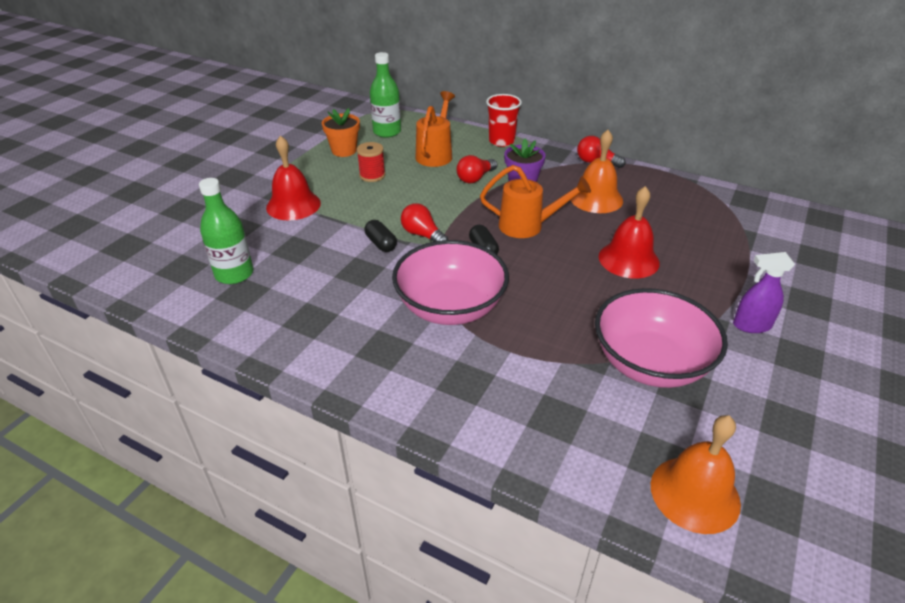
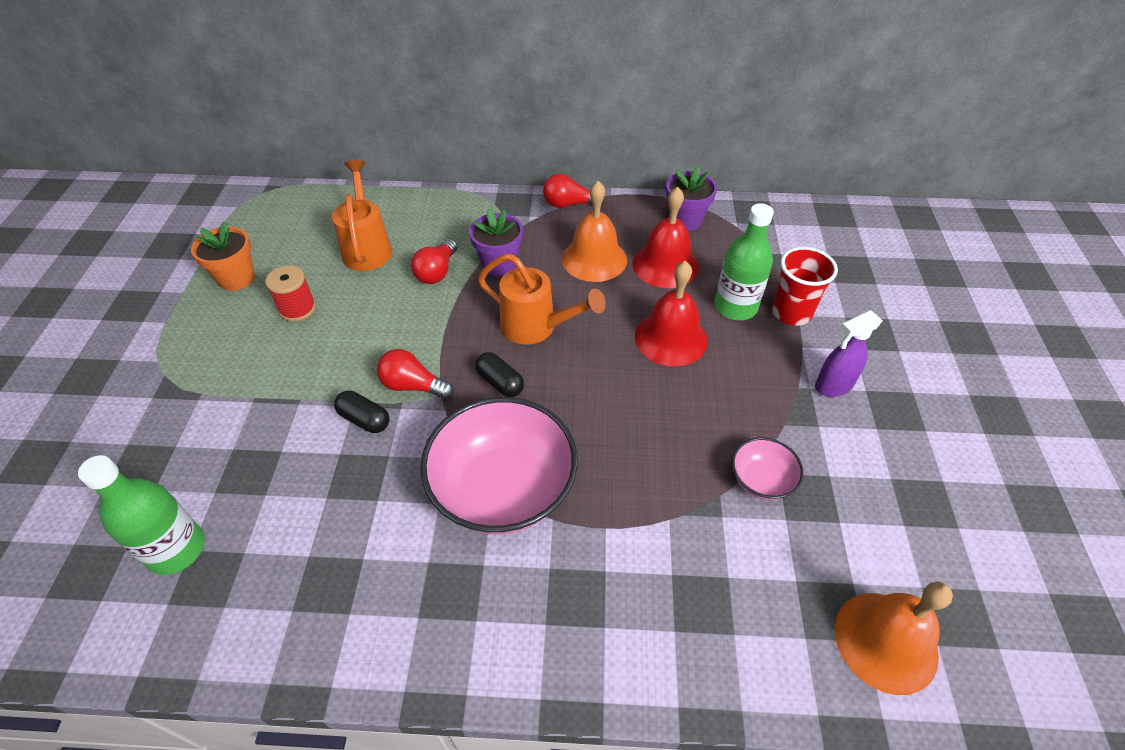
camera: 25 degrees left, 10 degrees up
red bell [266,135,321,220] -> red bell moved to [633,187,699,288]
green bottle [370,52,401,138] -> green bottle moved to [714,203,774,320]
orange watering can [480,165,591,238] -> orange watering can turned 45 degrees clockwise [478,254,606,345]
red cup [486,94,522,147] -> red cup moved to [772,247,838,326]
pink bowl [595,288,728,388] -> pink bowl [732,437,804,500], size x0.47
none -> purple flower pot [666,166,717,231]

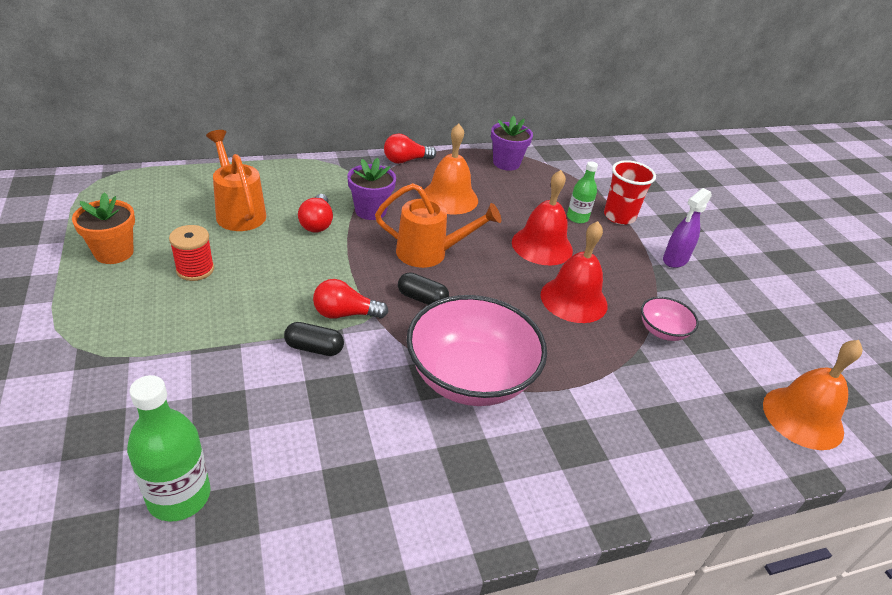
camera: 25 degrees left, 10 degrees down
red bell [633,187,699,288] -> red bell moved to [540,221,608,323]
green bottle [714,203,774,320] -> green bottle [567,161,598,224], size x0.62

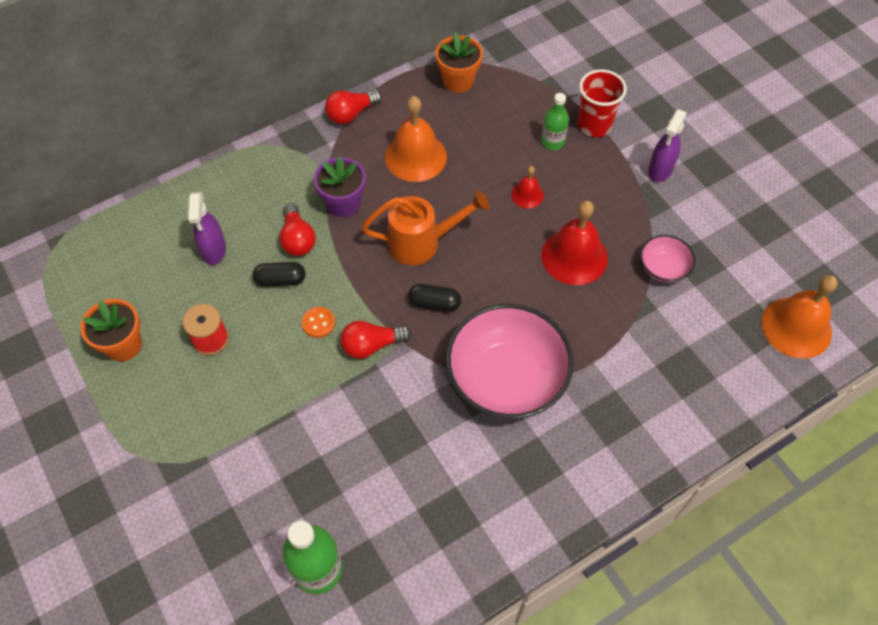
camera: 10 degrees left, 20 degrees up
orange watering can [206,130,266,231] -> purple spray bottle [188,192,226,265]
black capsule [284,322,344,356] -> black capsule moved to [253,262,305,287]
purple flower pot [491,116,533,171] -> orange flower pot [435,32,483,93]
red bell [512,170,573,265] -> red bell [511,166,544,208], size x0.51
none -> orange button [302,307,335,338]

